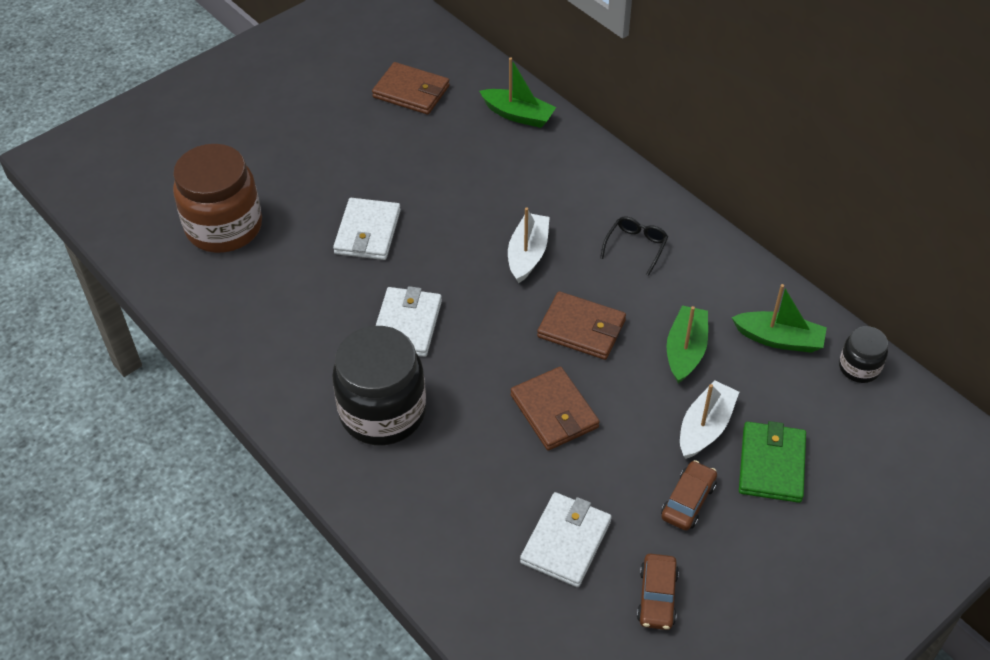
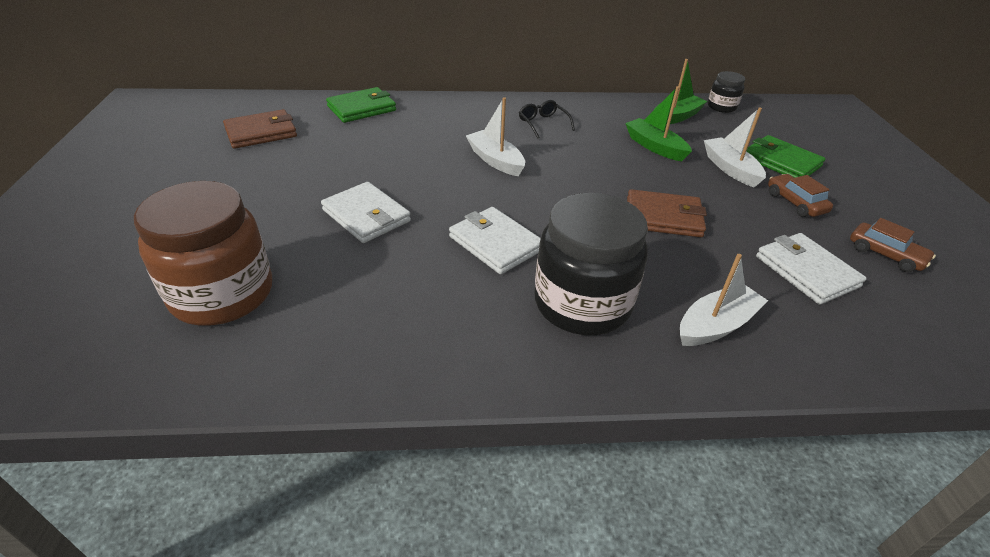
camera: 55 degrees left, 10 degrees down
green boat [479,58,556,128] -> green wallet [326,87,396,123]
brown wallet [537,291,626,360] -> none
none -> white boat [680,254,768,346]

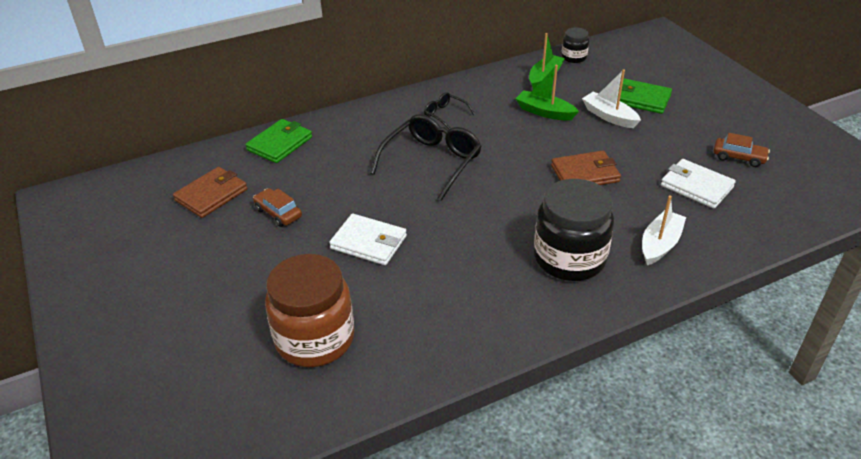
camera: 20 degrees left, 0 degrees up
white wallet [449,207,541,274] -> none
white boat [466,97,525,176] -> black glasses [370,114,482,201]
brown car [768,174,833,217] -> brown car moved to [253,188,302,227]

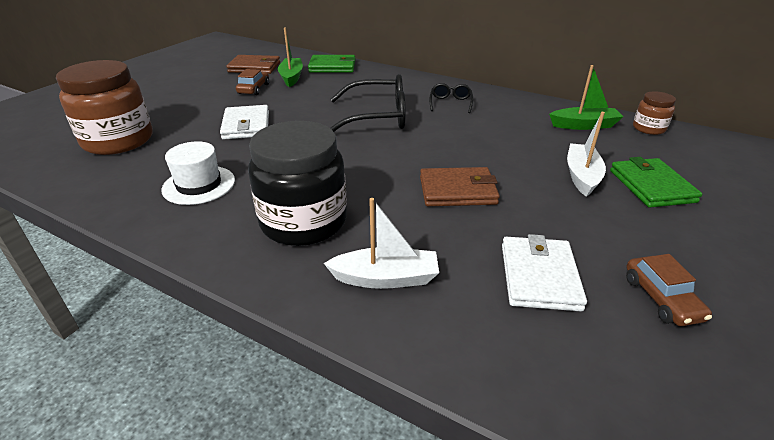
camera: 55 degrees right, 5 degrees down
green boat [516,65,579,121] -> green boat moved to [278,28,303,87]
brown wallet [551,150,621,185] -> brown wallet turned 45 degrees counterclockwise [420,167,500,206]
black jar [561,27,589,63] -> brown jar [633,91,676,135]
none -> white hat [161,141,235,205]

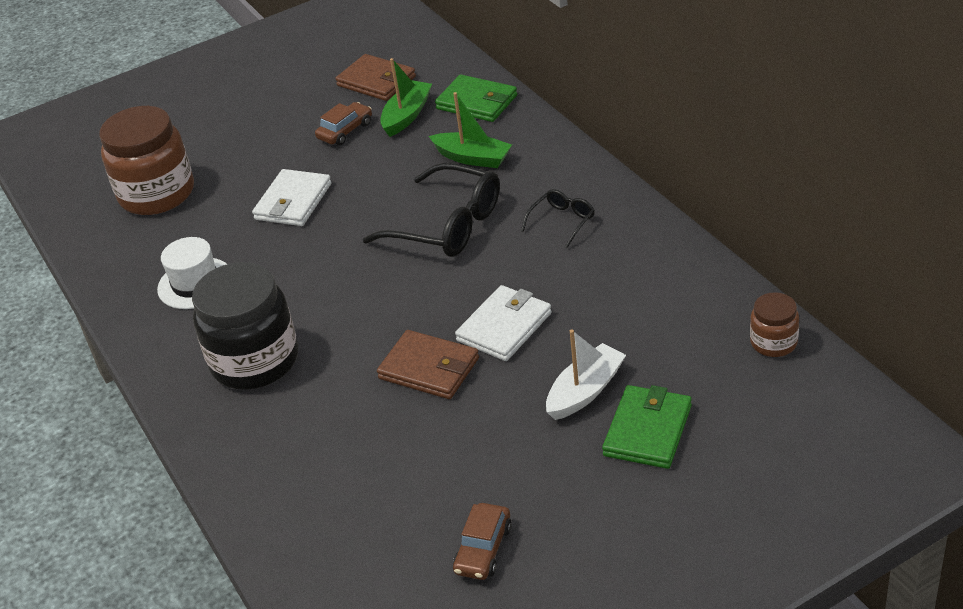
camera: 35 degrees right, 5 degrees up
white boat [324,198,439,289] -> none
white wallet [502,234,587,311] -> white wallet moved to [455,285,552,361]
green boat [549,65,624,130] -> green boat moved to [429,92,512,168]

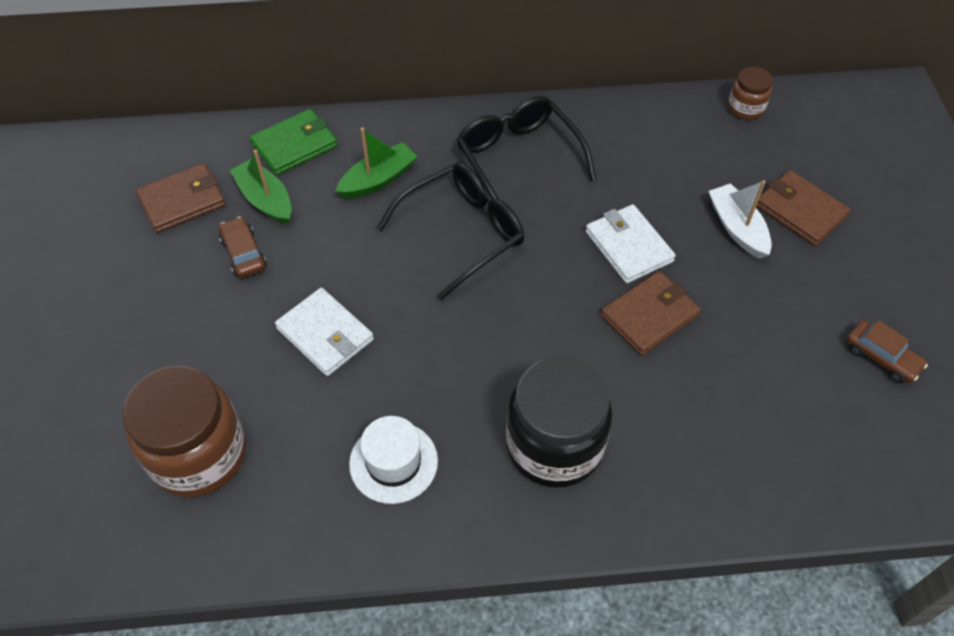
camera: 70 degrees left, 15 degrees up
black glasses [521,189,595,248] -> black glasses [457,96,596,200], size x2.00
green wallet [602,385,692,469] -> brown wallet [756,170,850,246]

